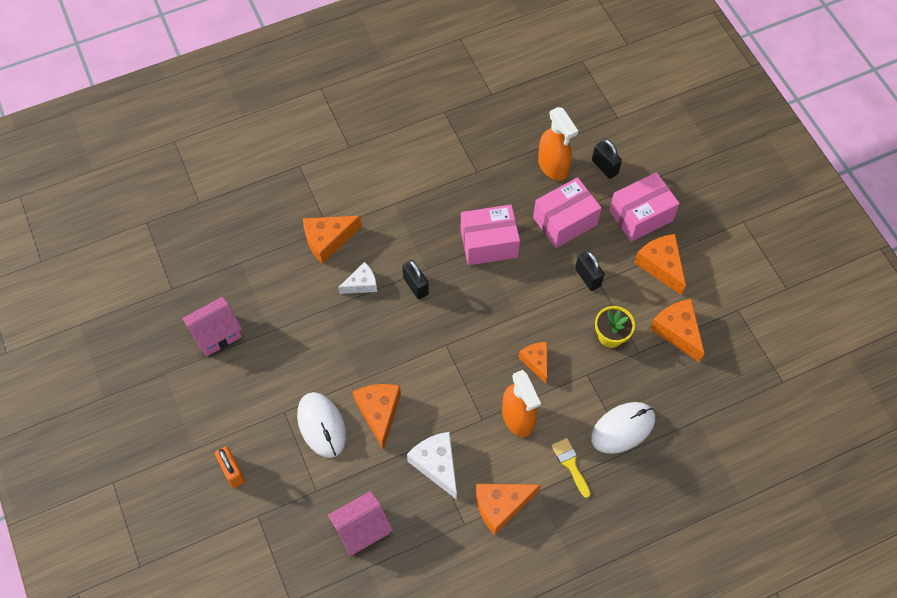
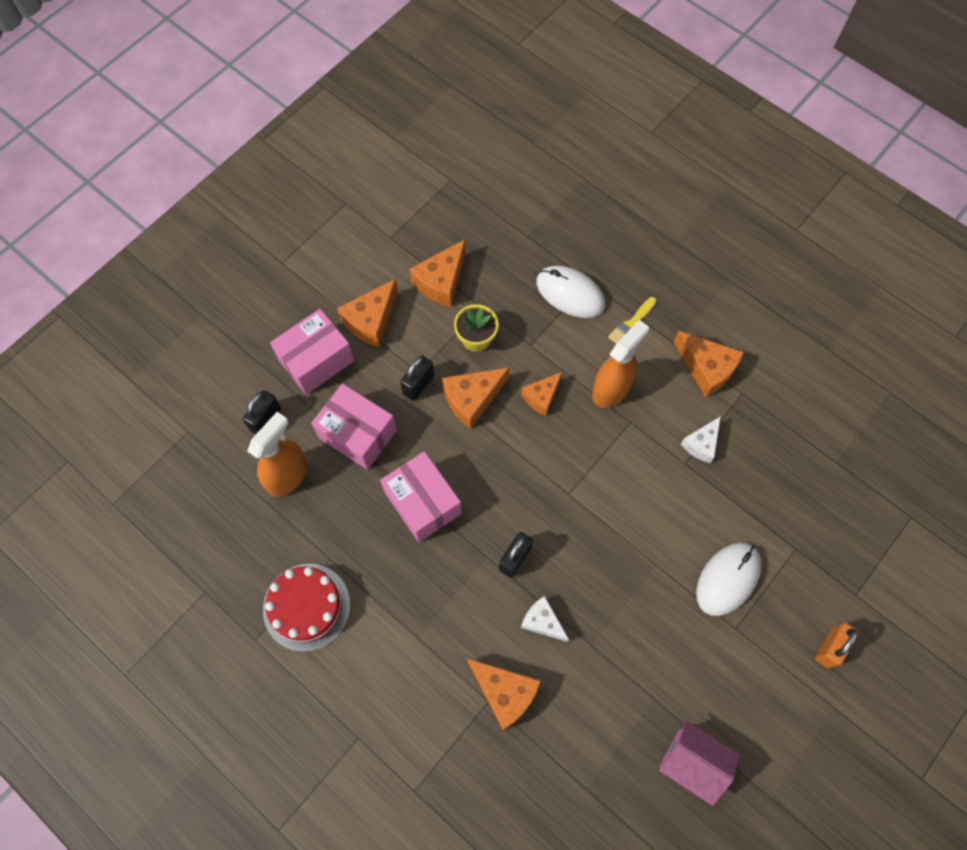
camera: 115 degrees left, 5 degrees up
pink house [328,491,393,555] -> none
orange cheese [353,384,401,451] -> orange cheese moved to [442,367,510,429]
white cheese [407,432,457,500] -> white cheese [681,416,721,463], size x0.65
pink box [609,172,680,242] -> pink box turned 75 degrees counterclockwise [270,309,354,395]
none -> red cake [263,564,350,652]

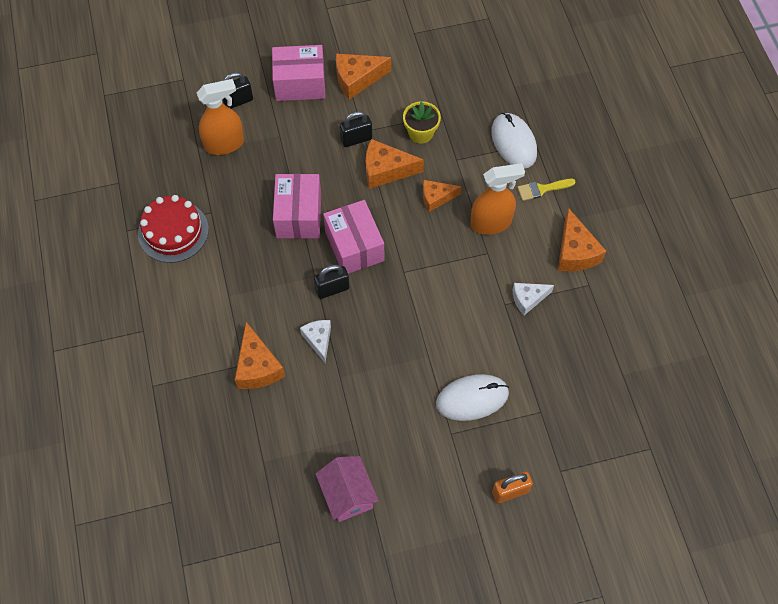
camera: 35 degrees right, 5 degrees down
pink box [311,384,397,470] -> pink box moved to [323,200,384,274]
orange cheese [410,239,466,307] -> none

